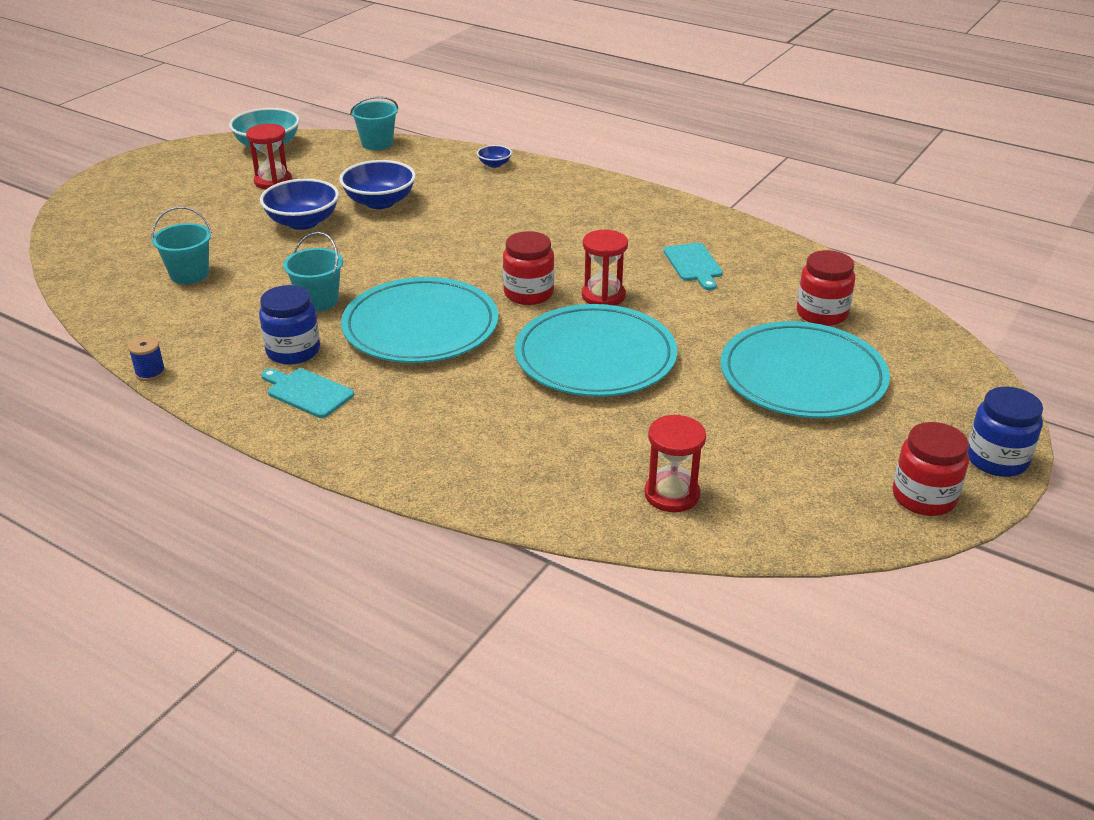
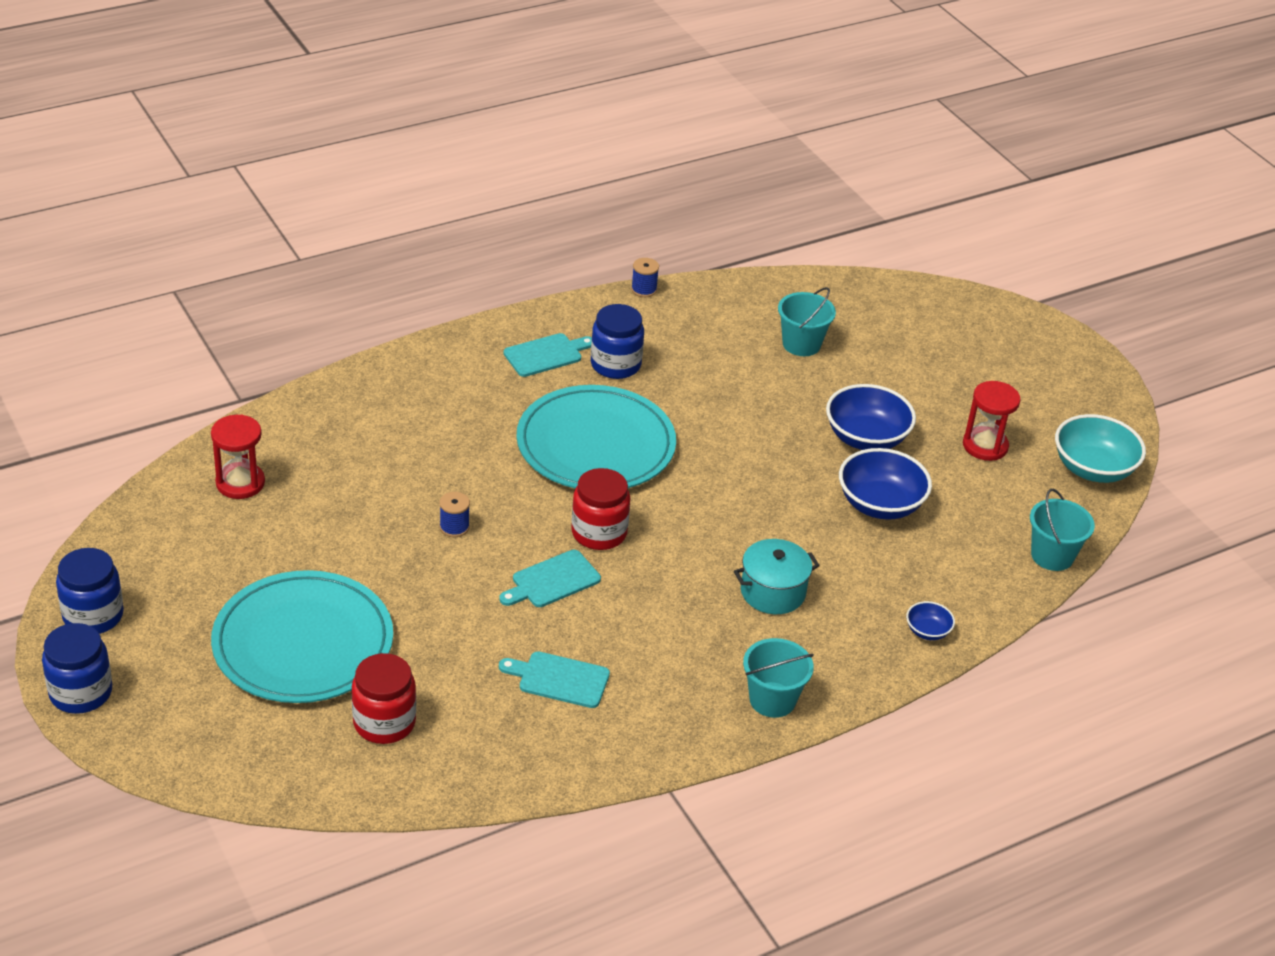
camera: 115 degrees right, 5 degrees up
turquoise bucket [283,232,343,312] -> turquoise bucket moved to [743,638,814,718]
turquoise plate [515,304,677,397] -> blue spool [439,492,470,537]
red hourglass [582,230,628,306] -> turquoise cutting board [499,550,601,607]
red jar [892,422,969,516] -> blue jar [56,548,124,634]
none -> turquoise pot [734,539,820,614]

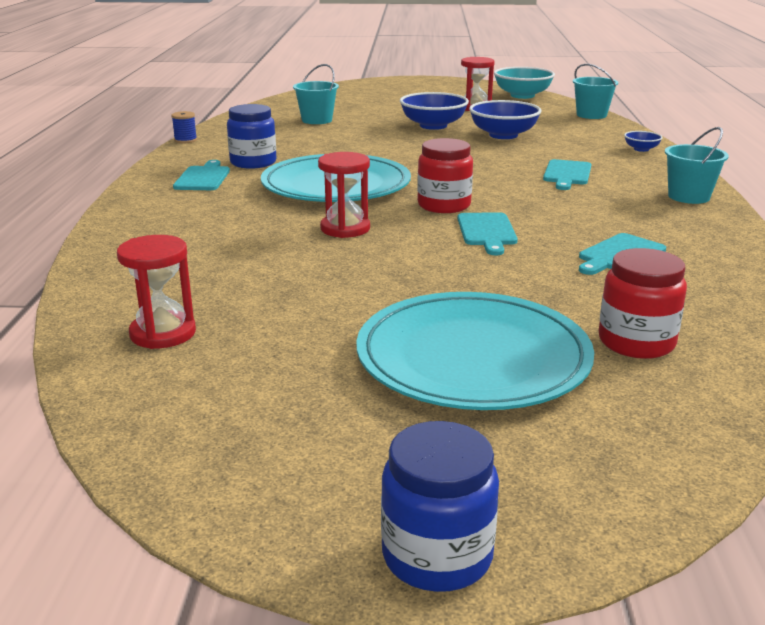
camera: 55 degrees left, 15 degrees down
blue jar [56,548,124,634] -> none
blue spool [439,492,470,537] -> none
turquoise pot [734,539,820,614] -> turquoise cutting board [543,159,592,190]
none -> red hourglass [318,152,370,238]

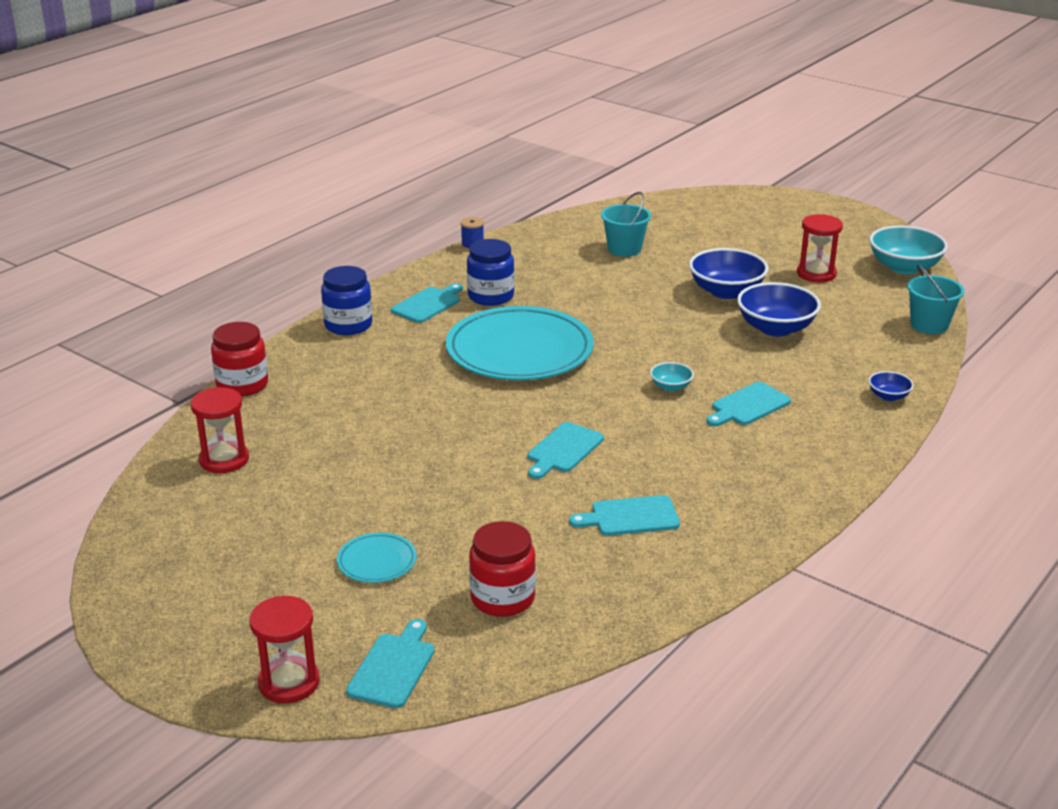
camera: 35 degrees right, 5 degrees up
red hourglass [318,152,370,238] -> red hourglass moved to [250,596,320,704]
turquoise plate [356,292,594,410] -> turquoise plate [337,533,417,583], size x0.43
blue jar [381,421,499,592] -> blue jar moved to [321,266,372,335]
red jar [417,138,473,213] -> red jar moved to [211,322,268,397]
turquoise bucket [665,127,729,204] -> none
none -> turquoise cutting board [346,619,434,708]
none -> turquoise bowl [650,362,694,392]

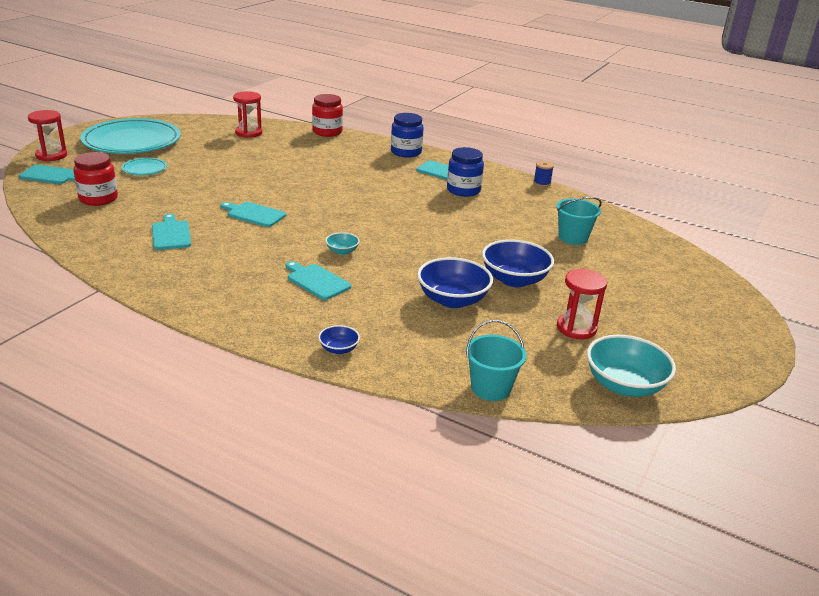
camera: 80 degrees right, 0 degrees up
turquoise plate [446,306,594,380] -> turquoise plate moved to [80,118,181,154]

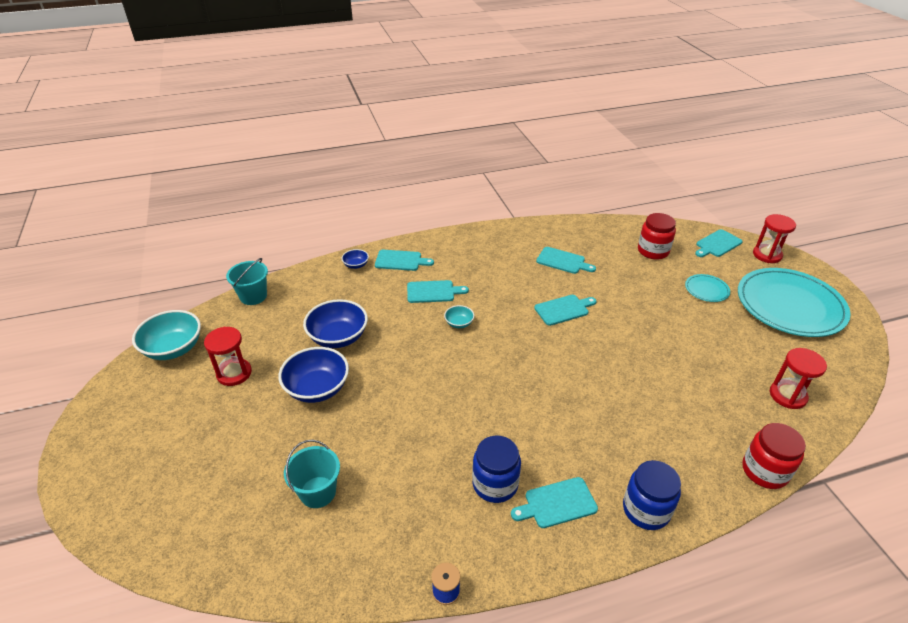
camera: 135 degrees right, 10 degrees up
none -> turquoise cutting board [375,250,434,271]

